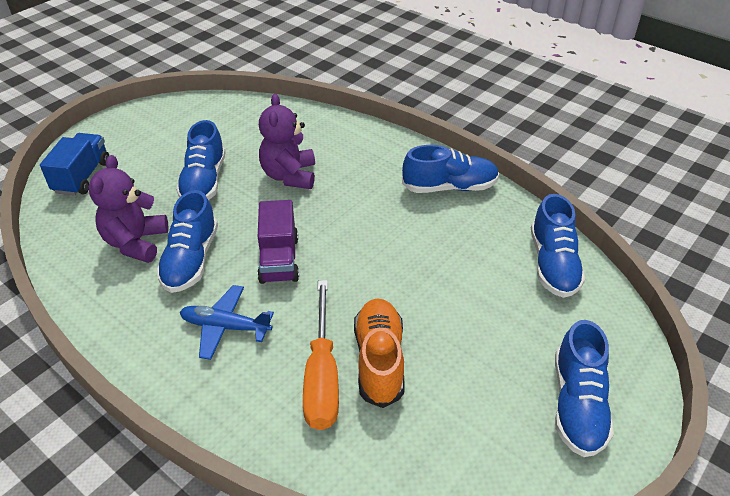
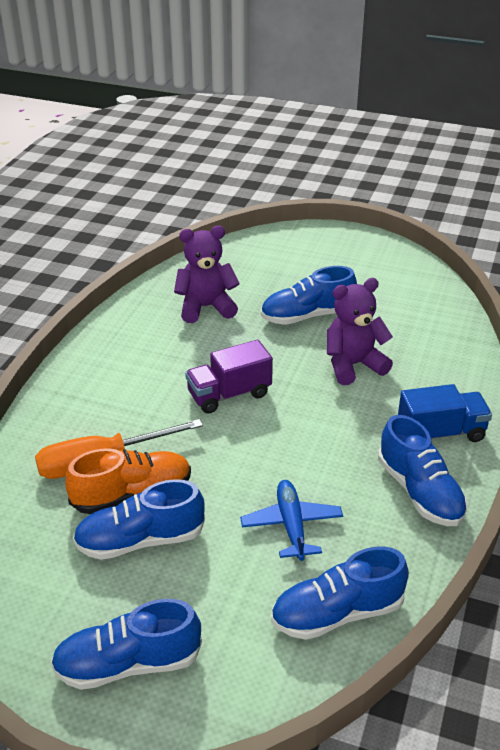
camera: 70 degrees right, 5 degrees down
blue truck [40,133,109,196] -> blue truck moved to [398,384,492,442]
blue shoe [156,190,218,293] -> blue shoe moved to [73,479,205,560]
blue plane [180,285,274,360] -> blue plane moved to [240,480,343,561]

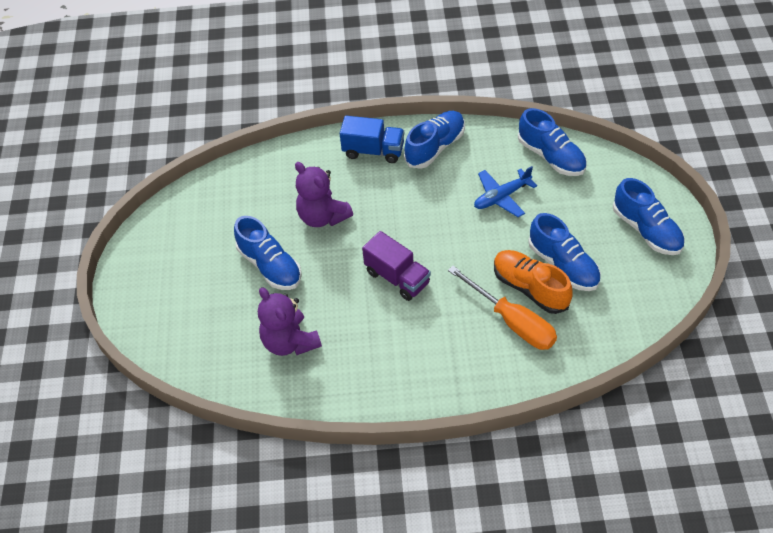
camera: 110 degrees left, 15 degrees up
blue truck [398,384,492,442] -> blue truck turned 135 degrees clockwise [340,116,404,163]

